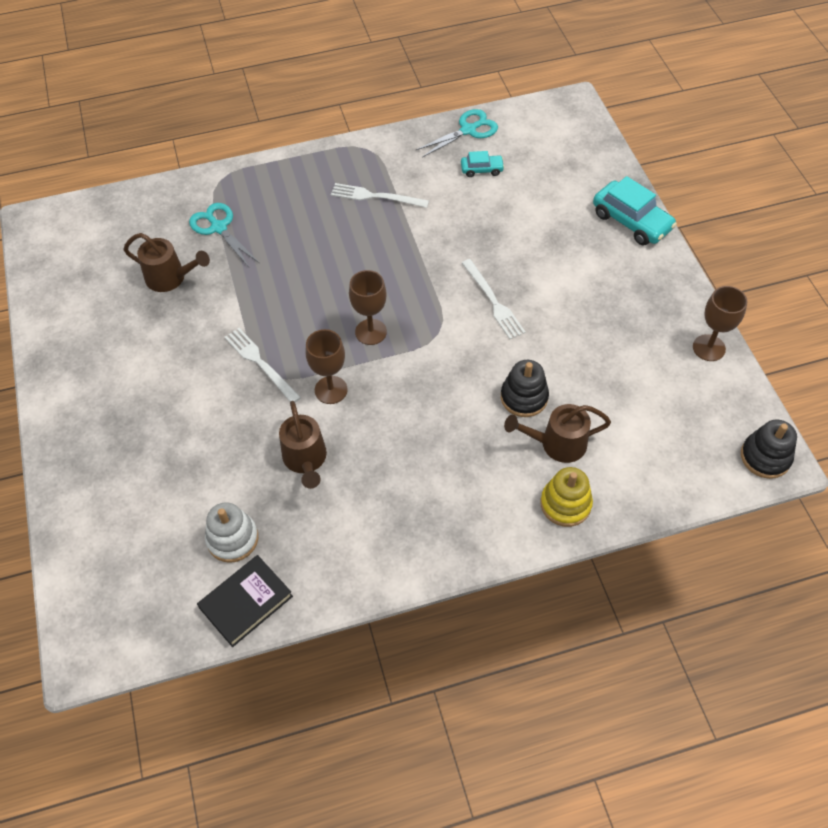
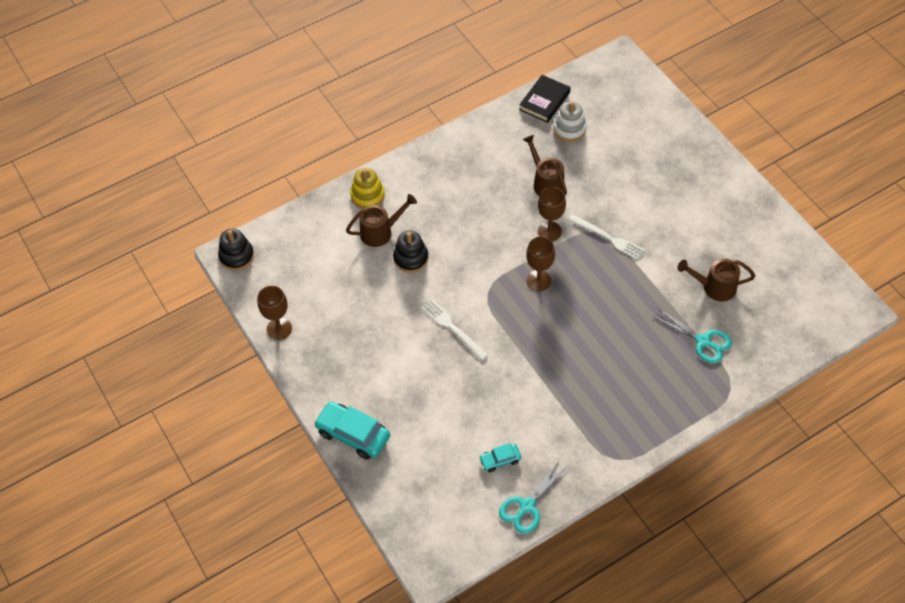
camera: 165 degrees right, 0 degrees up
white fork [331,183,429,208] -> none

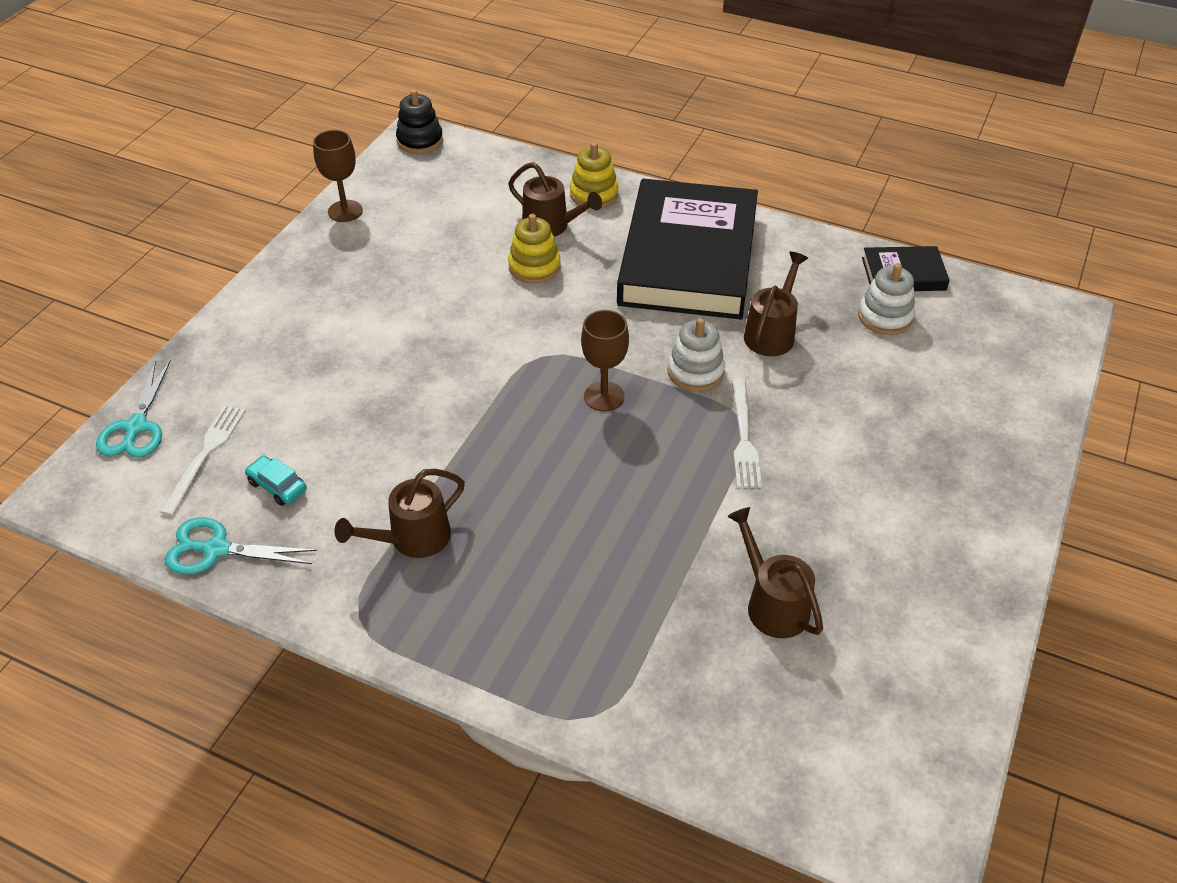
camera: 55 degrees right, 10 degrees down
turquoise car [314,401,390,460] -> none
black stacking toy [393,230,428,273] -> yellow stacking toy [508,214,561,283]
white fork [422,300,489,361] -> white fork moved to [160,405,246,516]
brown goblet [538,187,566,241] -> white stacking toy [667,318,725,391]
turquoise scissors [652,308,732,363] -> turquoise scissors moved to [96,361,171,458]
none -> brown watering can [334,469,465,558]
none -> black book [617,179,758,320]

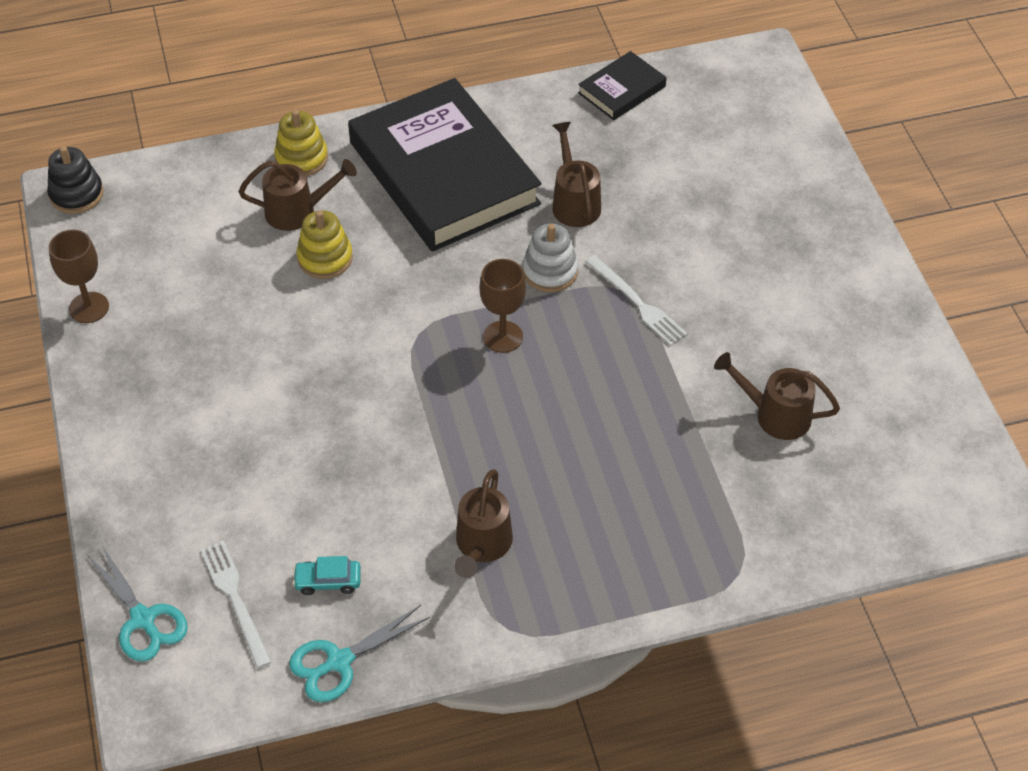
camera: 40 degrees left, 5 degrees up
white stacking toy [858,263,915,335] -> none

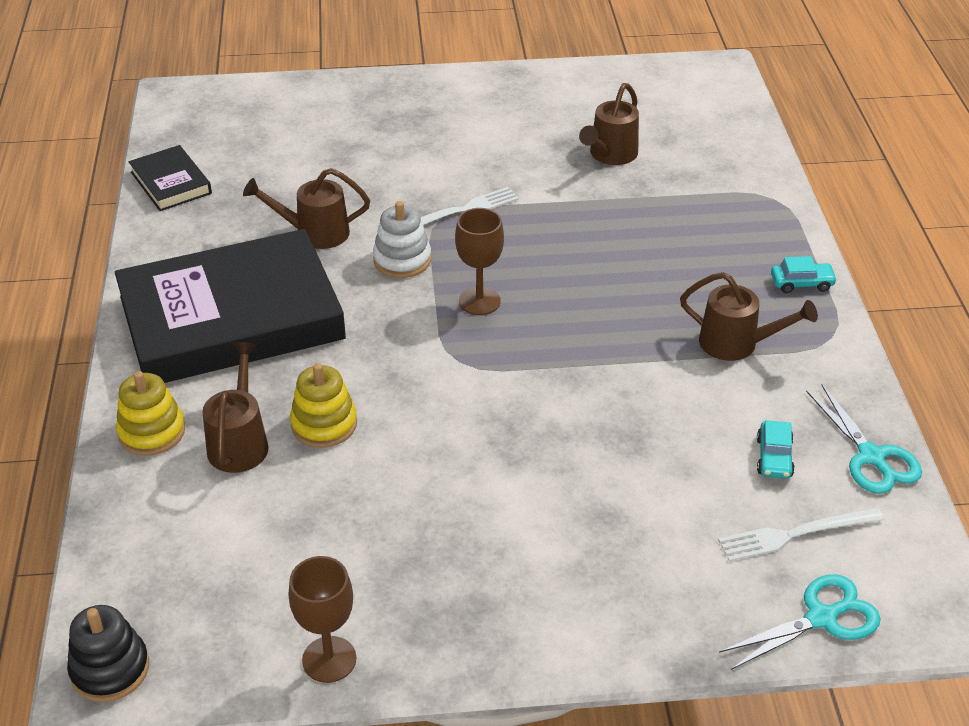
camera: 80 degrees left, 10 degrees down
none -> turquoise car [771,256,837,293]

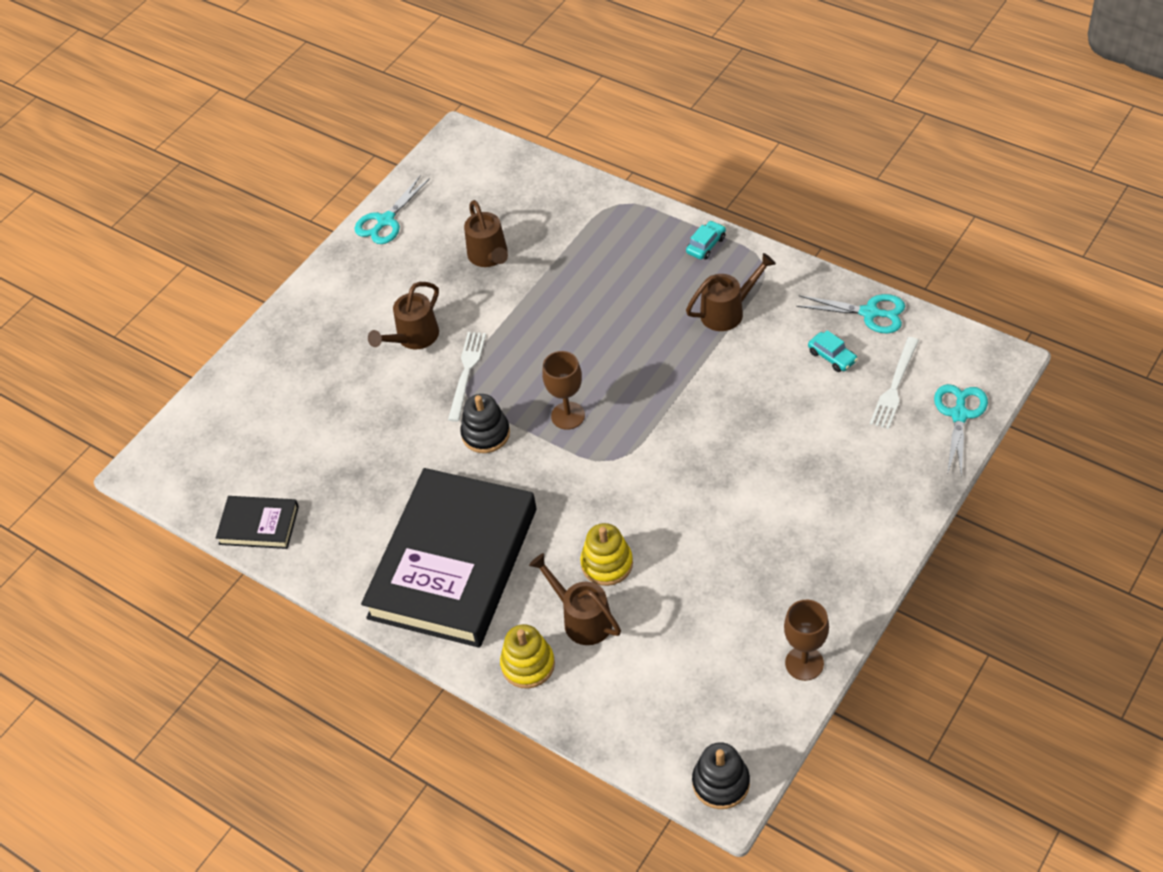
camera: 45 degrees left, 10 degrees up
brown watering can [243,168,370,249] -> brown watering can moved to [368,282,439,349]
white stacking toy [373,201,431,278] -> black stacking toy [460,394,510,453]
none -> turquoise scissors [354,176,430,244]

